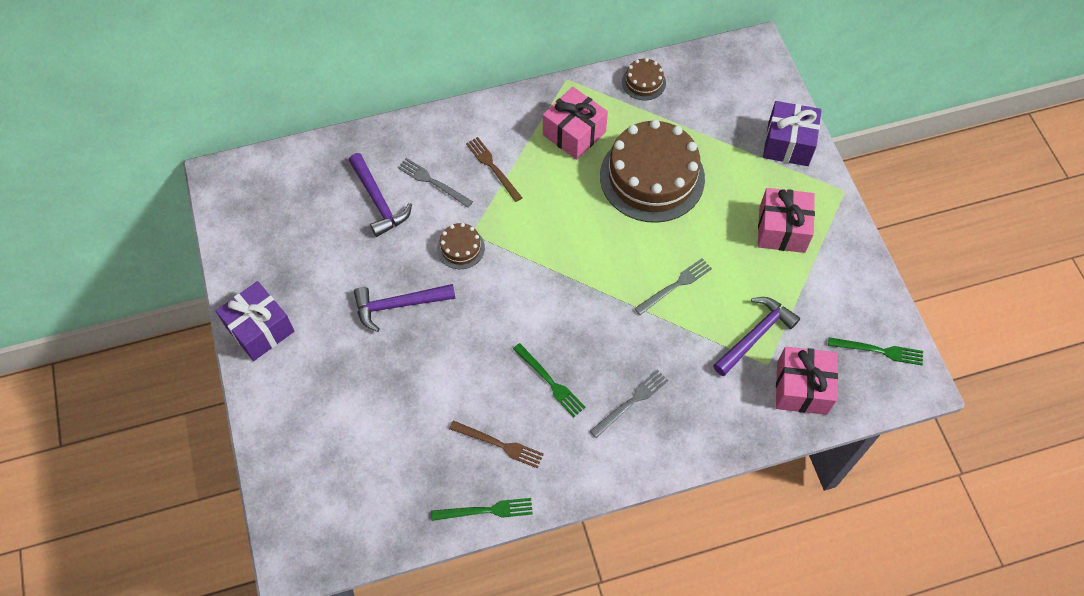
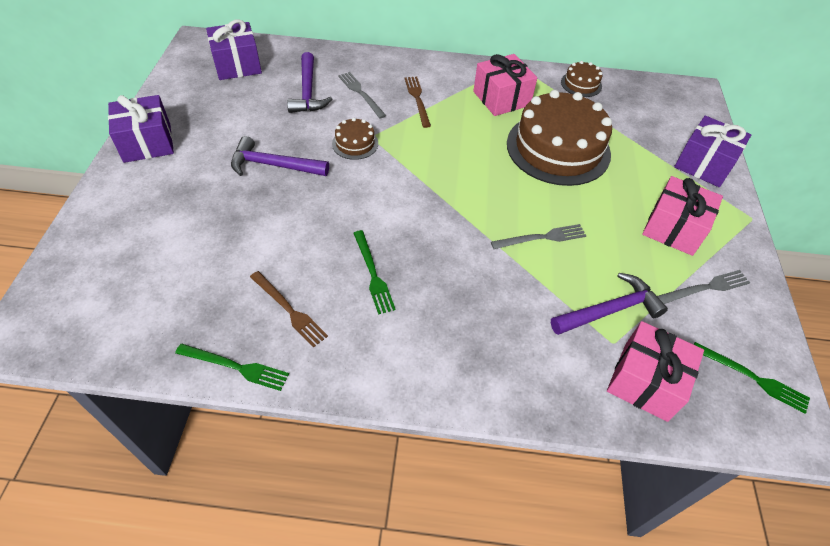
camera: 20 degrees right, 10 degrees down
grey fork [590,370,668,438] -> grey fork moved to [657,270,750,304]
none -> purple gift [206,19,262,80]

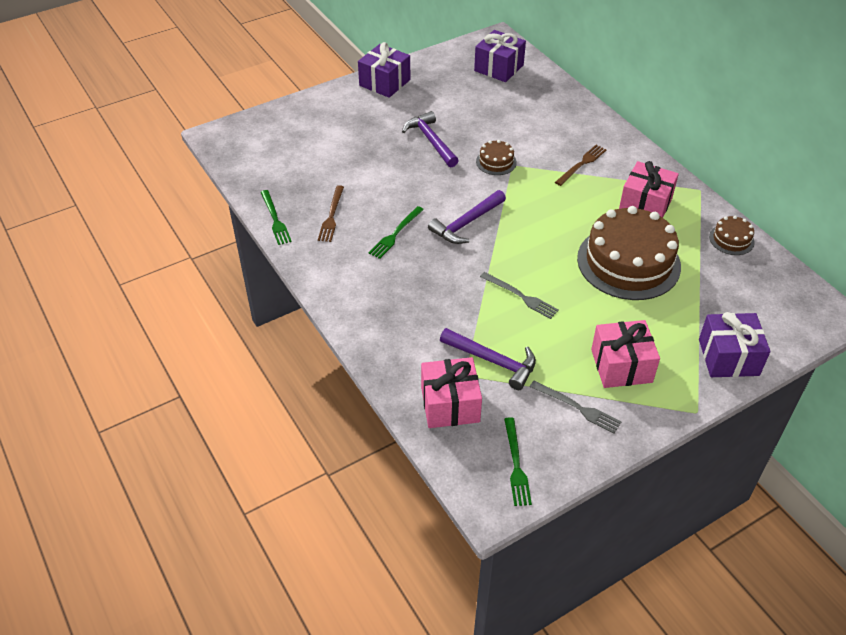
camera: 55 degrees right, 5 degrees down
purple hammer [287,52,332,113] -> purple hammer moved to [428,190,506,244]
grey fork [338,72,386,118] -> none

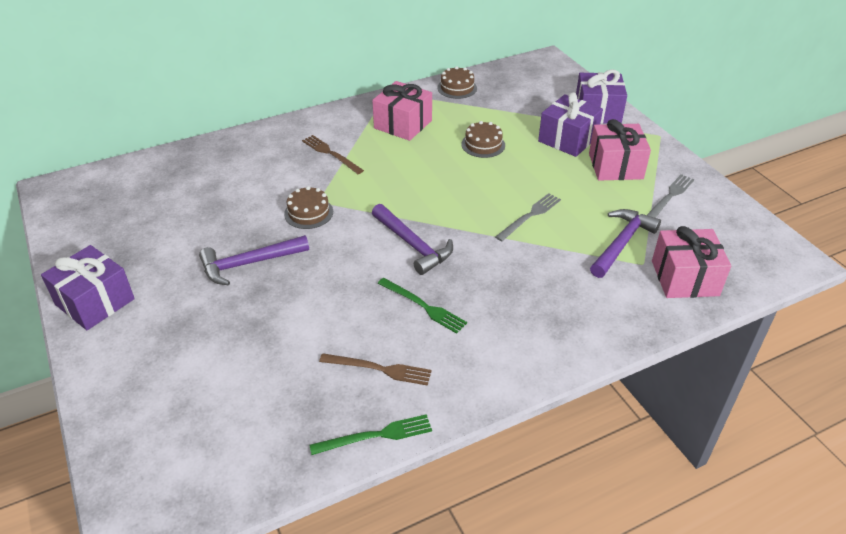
camera: 85 degrees left, 5 degrees down
purple gift [474,30,526,82] -> purple gift moved to [538,92,603,157]
green fork [504,417,532,506] -> none
brown cake [577,206,681,300] -> brown cake [461,121,505,158], size x0.44

